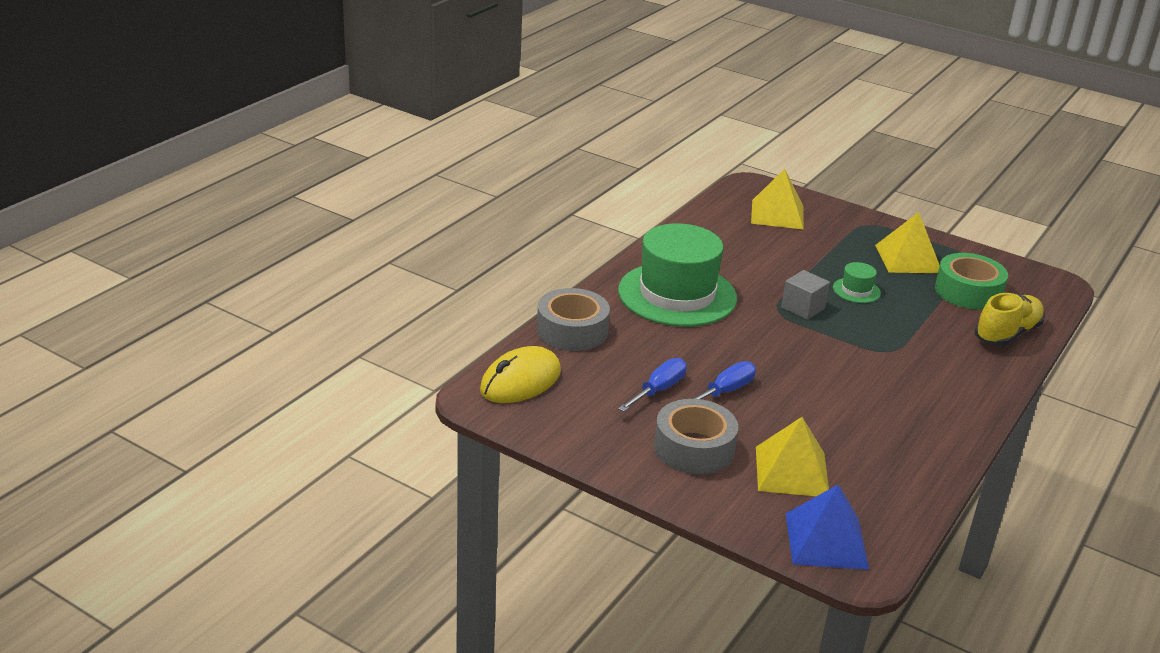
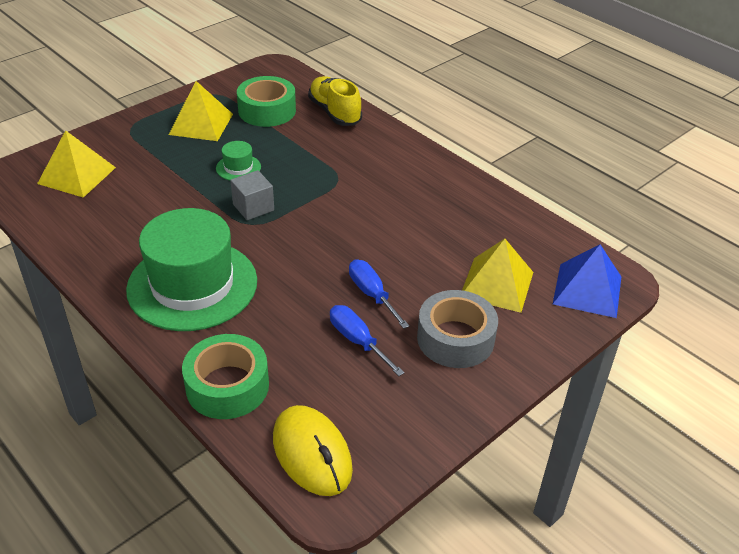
camera: 75 degrees left, 10 degrees up
grey tape [537,288,610,351] -> green tape [182,334,269,419]

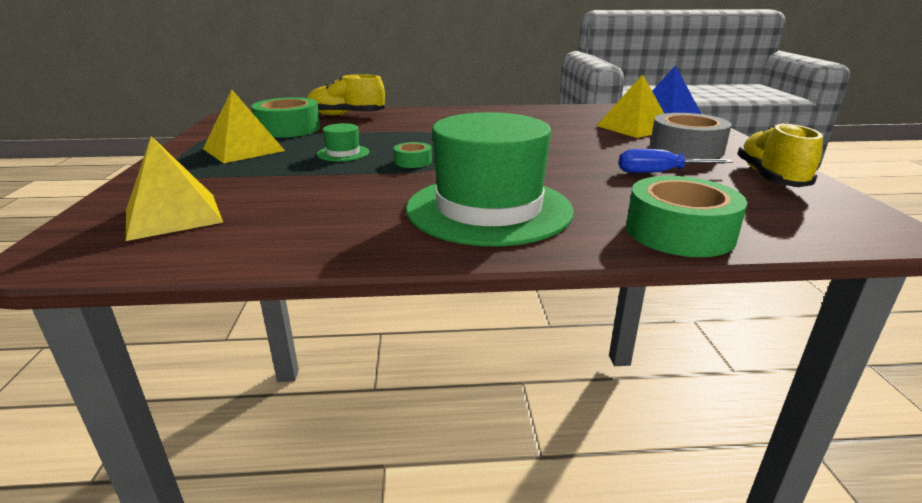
camera: 50 degrees left, 15 degrees down
grey cube [230,170,274,220] -> green tape [394,142,432,168]
yellow mouse [273,405,353,496] -> none
blue screwdriver [349,260,409,329] -> none
none -> yellow shoe [737,122,823,187]

